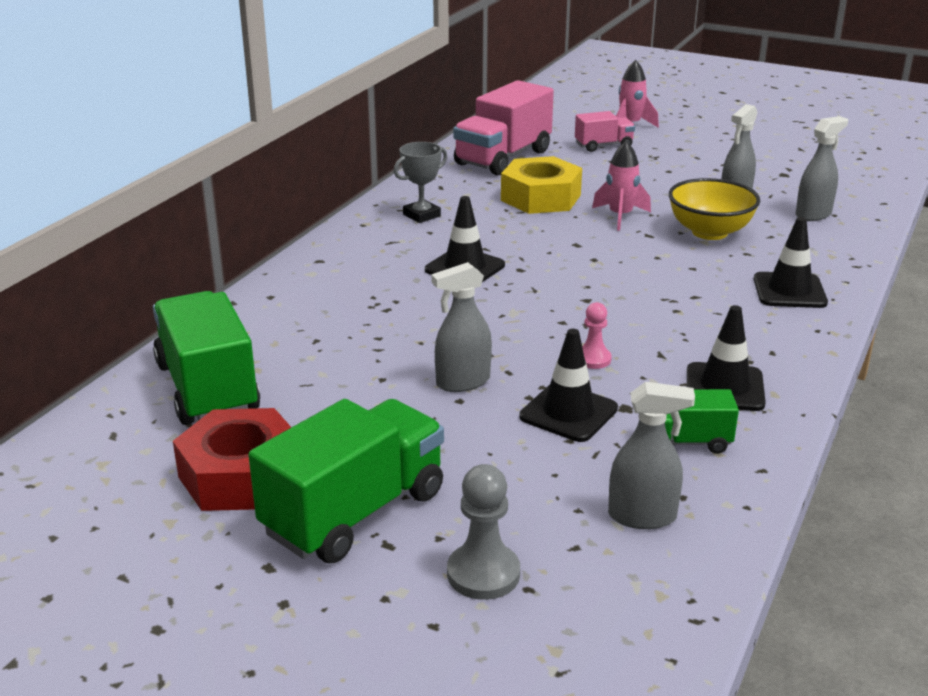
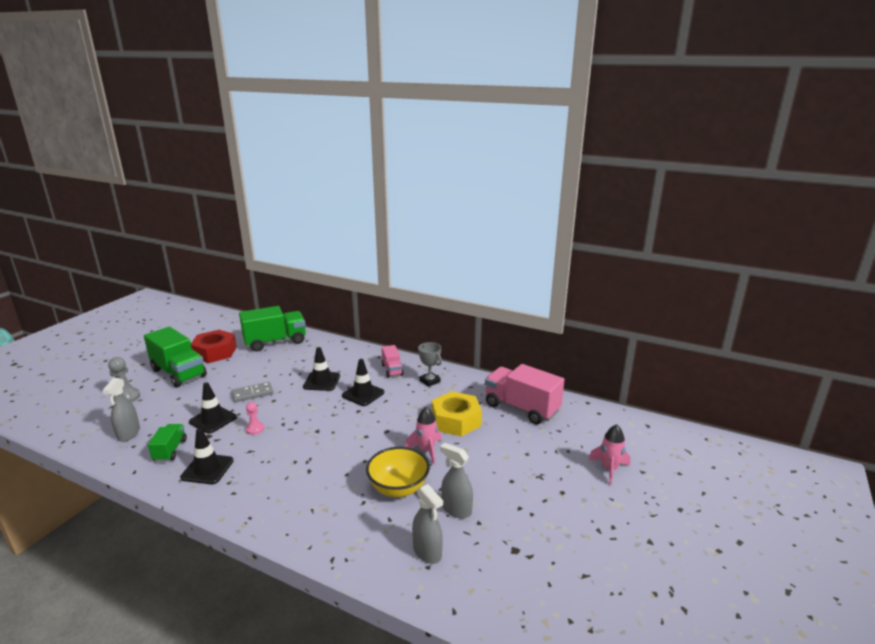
camera: 90 degrees right, 5 degrees down
grey spray bottle [431,262,492,392] -> grey domino [231,382,273,402]
pink truck [575,111,635,152] -> pink truck moved to [381,345,404,378]
black traffic cone [754,217,828,308] -> black traffic cone moved to [303,347,340,391]

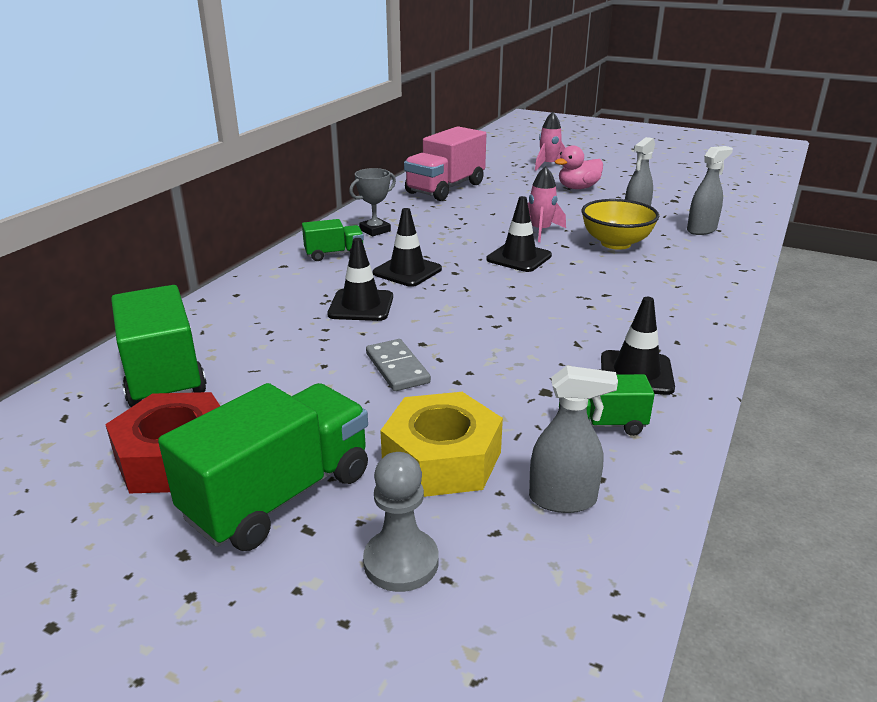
camera: 90 degrees left, 5 degrees up
black traffic cone [189,382,237,434] -> black traffic cone moved to [486,196,552,272]
pink pawn [246,402,264,435] -> none
pink truck [381,345,404,378] -> green truck [302,219,364,261]
yellow nut [432,391,482,437] -> yellow nut moved to [380,392,503,497]
none -> pink duck [555,145,603,189]

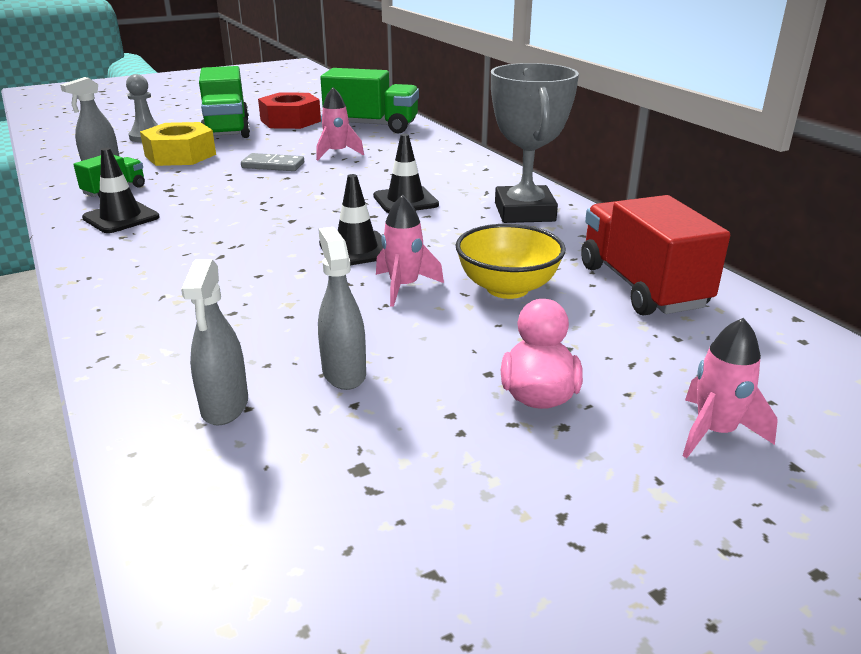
camera: 125 degrees right, 0 degrees up
green truck [302,219,364,261] -> none
black traffic cone [327,238,393,321] -> none
grey trophy [349,168,396,236] -> grey trophy [491,63,579,223], size x1.94
pink truck [404,126,486,201] -> red truck [581,195,730,316]
yellow bowl [581,199,659,250] -> yellow bowl moved to [456,224,565,299]
none -> pink rocket [316,87,364,160]

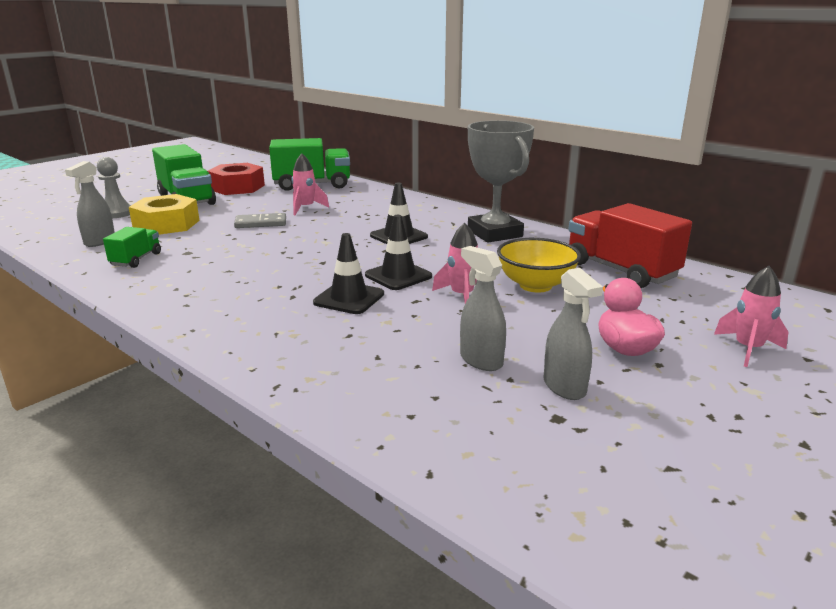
camera: 20 degrees left, 5 degrees down
black traffic cone [82,148,160,233] -> black traffic cone moved to [313,233,384,314]
grey spray bottle [181,259,248,426] -> grey spray bottle moved to [544,268,603,400]

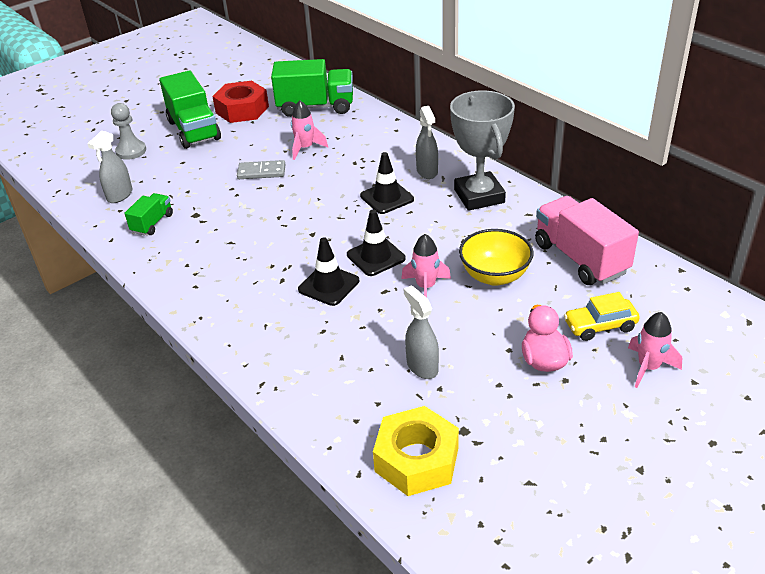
camera: 10 degrees right, 15 degrees up
yellow nut [129,194,200,235] -> yellow nut moved to [373,406,459,496]
grey spray bottle [544,268,603,400] -> grey spray bottle moved to [416,106,438,179]
red truck [568,203,692,288] -> pink truck [535,196,639,285]
none -> yellow car [564,292,640,341]

